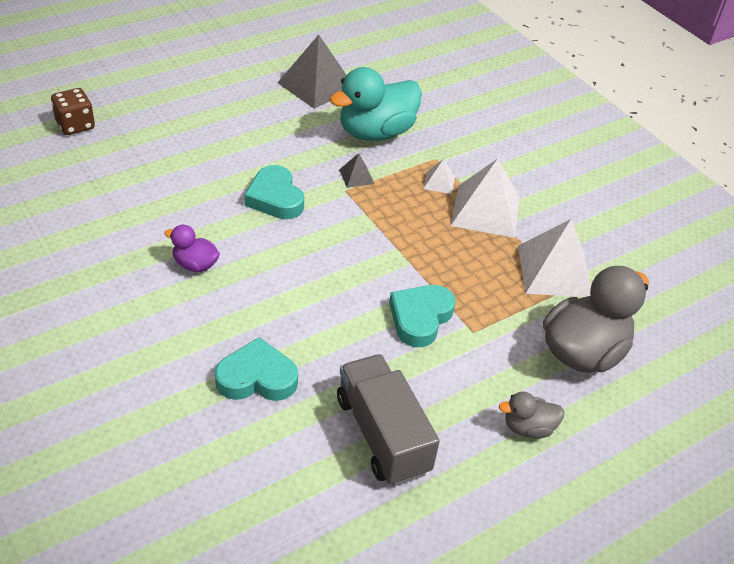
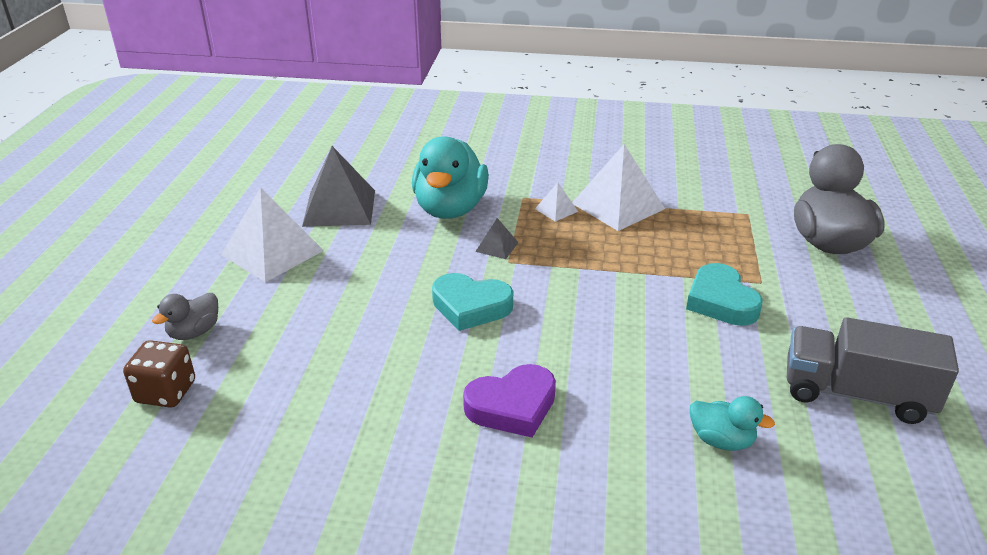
camera: 45 degrees left, 10 degrees down
purple duck [164,225,220,272] -> purple heart [463,364,556,438]
turquoise heart [215,337,298,401] -> turquoise duck [690,396,775,451]
grey duck [499,391,565,439] -> grey duck moved to [152,293,218,340]
white pyramid [518,219,591,297] -> white pyramid moved to [221,187,324,283]

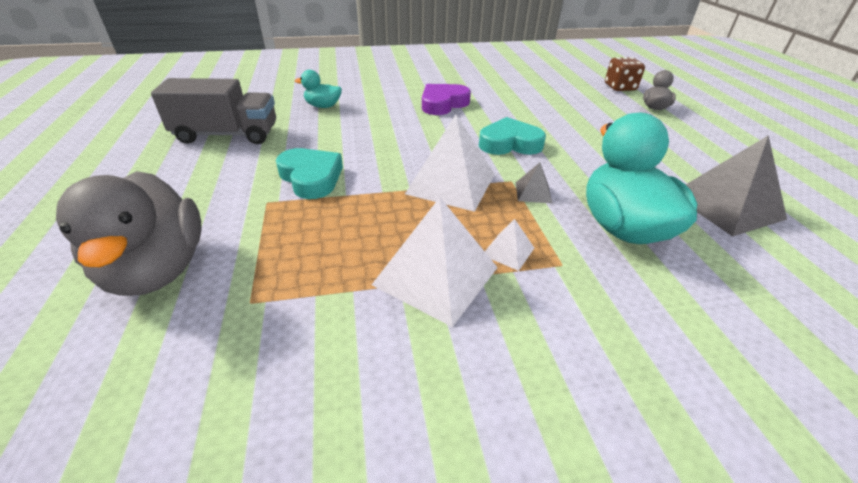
camera: 160 degrees right, 5 degrees up
white pyramid [221,187,324,283] -> white pyramid moved to [405,114,495,212]

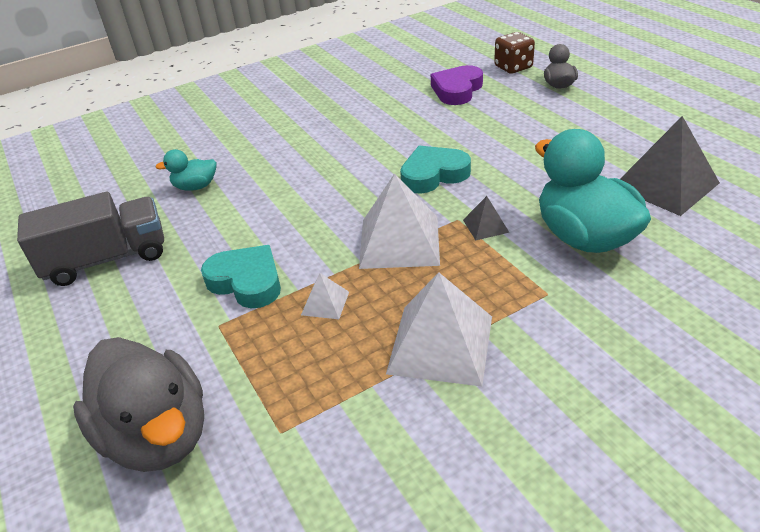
camera: 15 degrees left, 0 degrees up
purple heart [422,84,471,115] -> purple heart moved to [431,65,483,105]
white pyramid [485,219,534,271] -> white pyramid moved to [301,273,349,319]

